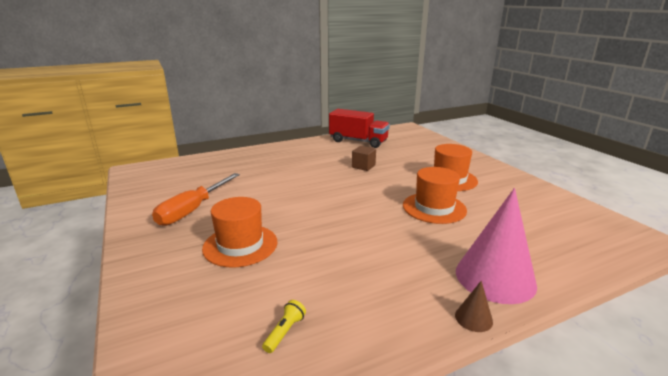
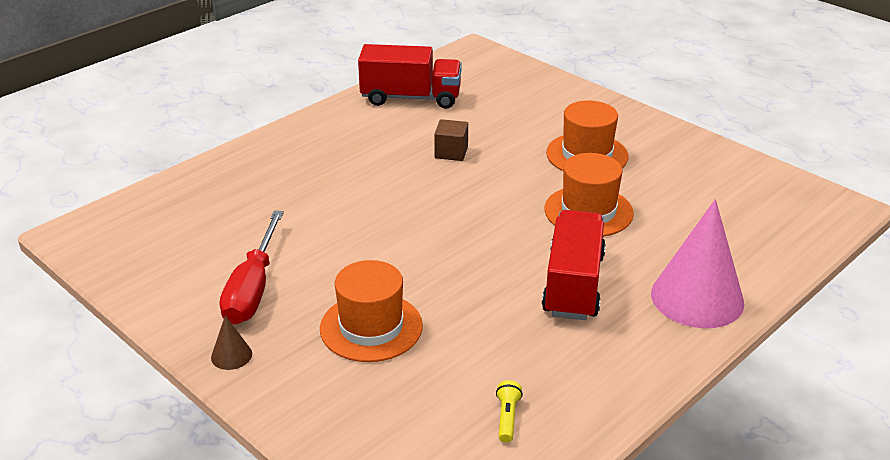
camera: 20 degrees left, 10 degrees up
orange screwdriver [152,173,240,226] -> red screwdriver [220,211,284,325]
brown cone [455,281,493,332] -> brown cone moved to [211,315,252,370]
none -> red truck [542,210,606,320]

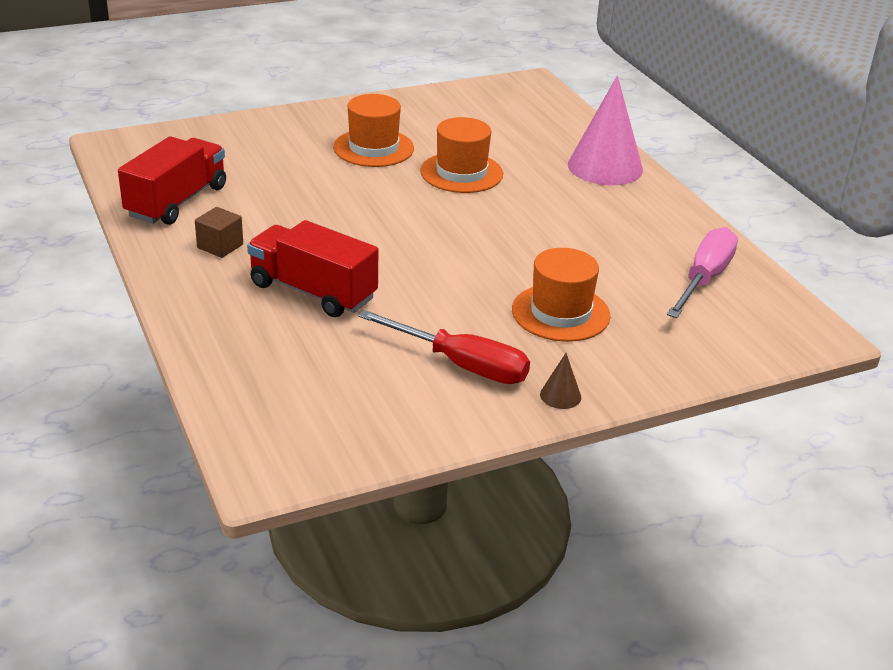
camera: 70 degrees left, 0 degrees up
brown cube [434,119,468,161] -> brown cube moved to [195,207,243,258]
yellow flashlight [496,380,523,443] -> pink screwdriver [667,227,738,318]
red truck [542,210,606,320] -> red truck moved to [247,220,378,317]

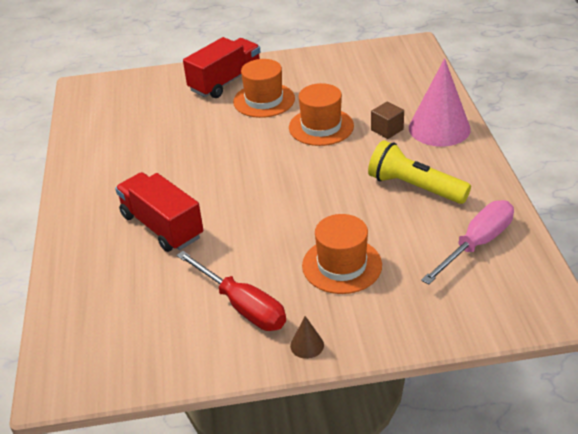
camera: 20 degrees right, 5 degrees up
red truck [118,136,226,225] -> red truck moved to [183,37,261,98]
brown cube [195,207,243,258] -> brown cube moved to [371,102,404,139]
none -> yellow flashlight [368,140,471,204]

